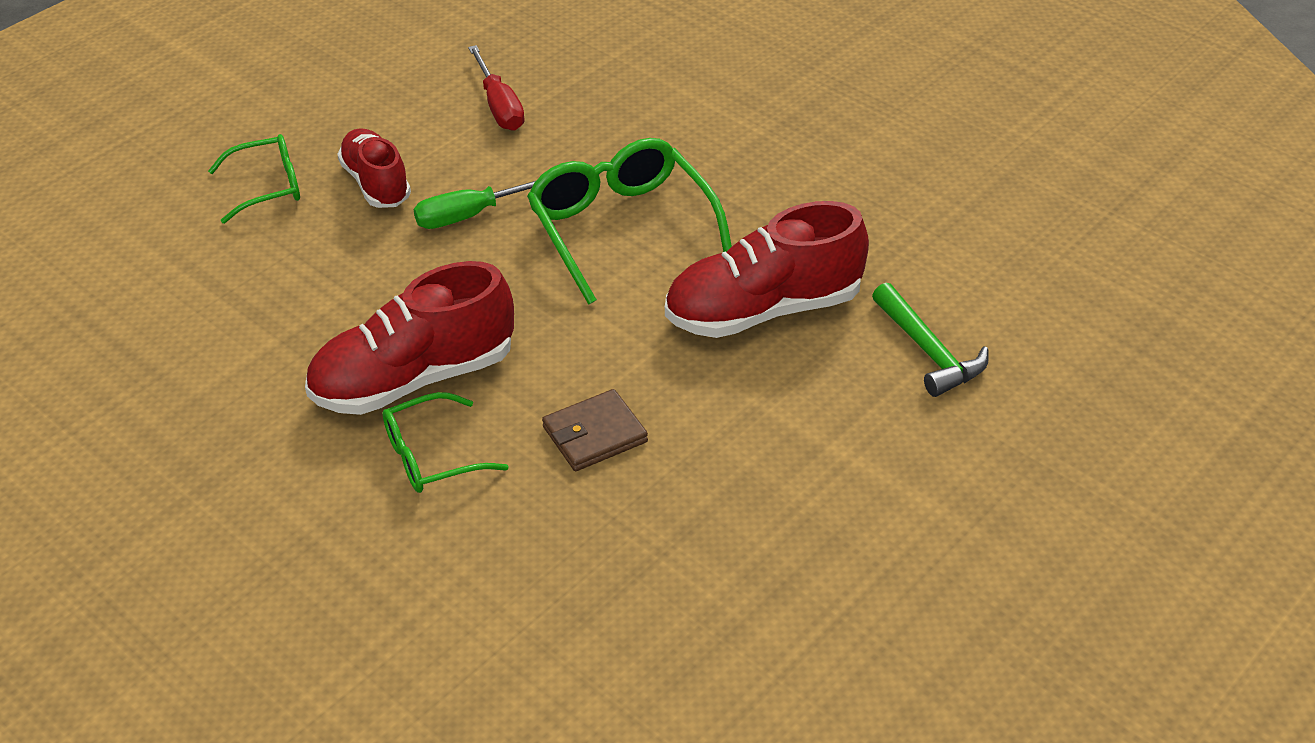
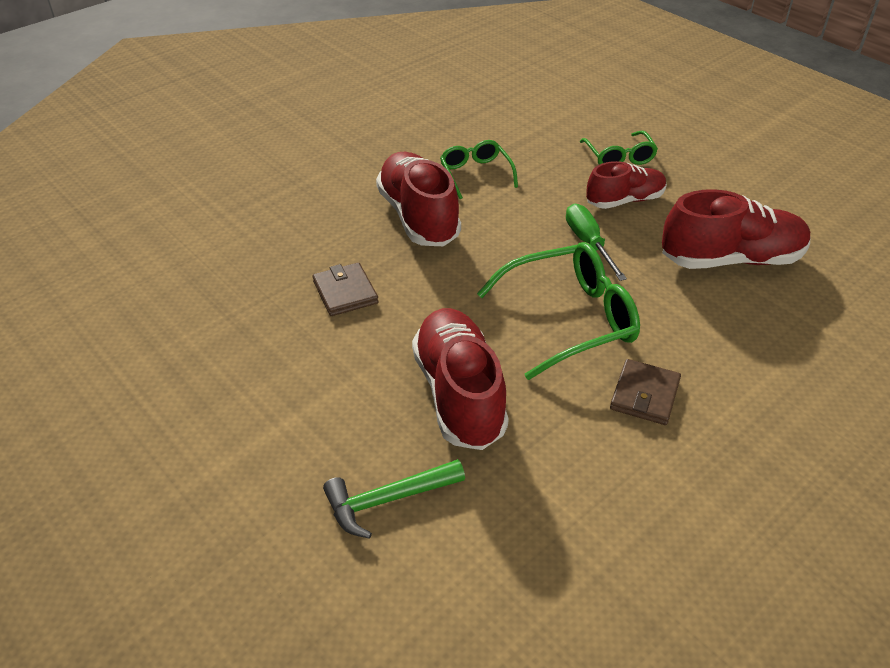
camera: 95 degrees right, 0 degrees up
green glasses [383,392,509,493] -> green glasses moved to [440,140,518,199]
red screwdriver [468,45,525,131] -> red shoe [662,189,810,269]
none -> brown wallet [610,359,681,425]

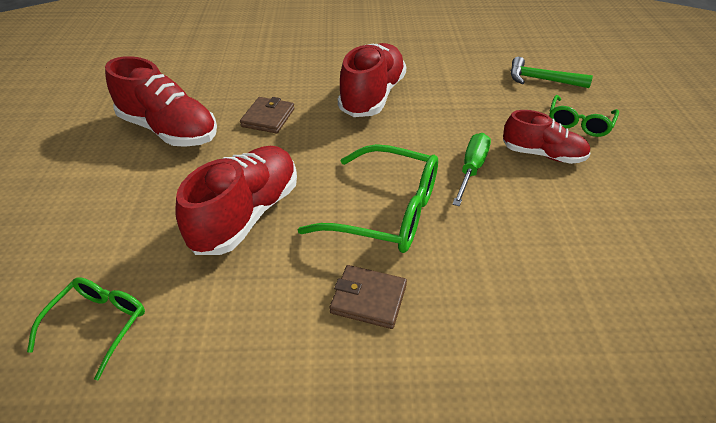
camera: 40 degrees right, 0 degrees up
green hammer [323,459,465,539] -> green hammer moved to [510,57,593,88]
green glasses [440,140,518,199] -> green glasses moved to [27,278,145,381]
brown wallet [610,359,681,425] -> brown wallet turned 45 degrees clockwise [329,265,407,329]
red shoe [662,189,810,269] -> red shoe moved to [105,56,217,147]

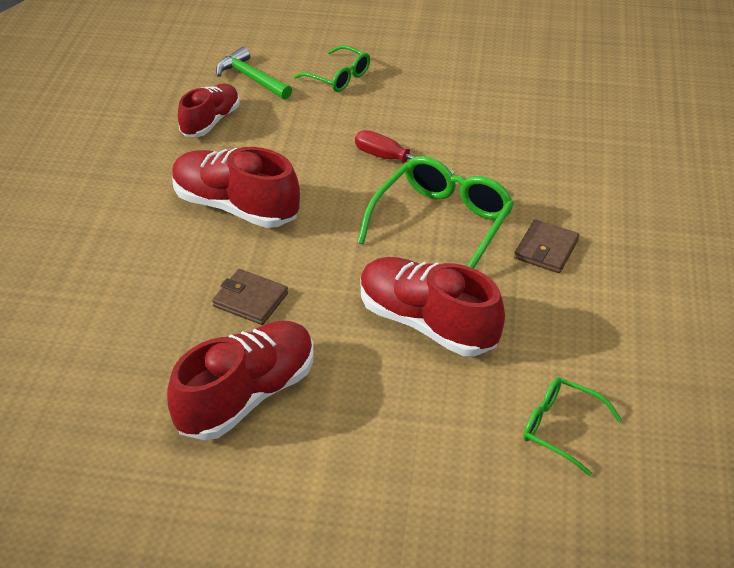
camera: 80 degrees left, 0 degrees up
green screwdriver [452,133,491,206] -> red screwdriver [355,130,455,174]
red shoe [503,110,591,164] -> red shoe moved to [178,84,240,137]
green hammer [510,57,593,88] -> green hammer turned 105 degrees clockwise [216,47,292,100]

